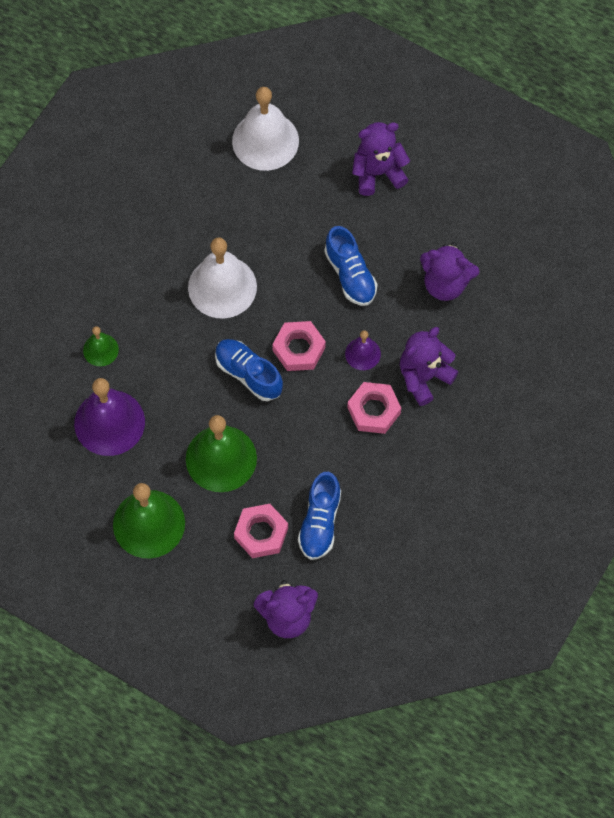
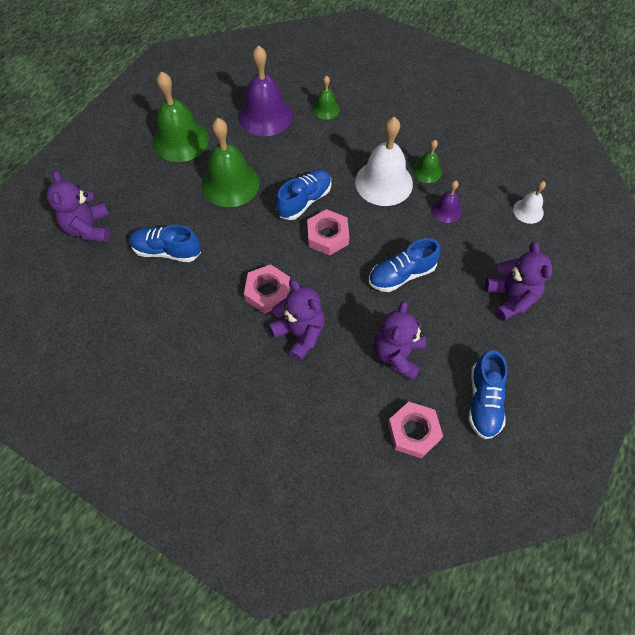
camera: 90 degrees right, 5 degrees down
white bell [232,87,299,171] -> white bell [513,181,546,224], size x0.51
pink nut [234,504,288,558] -> pink nut moved to [388,402,443,458]
purple bell [345,330,381,370] -> purple bell moved to [431,180,462,223]
none -> green bell [413,140,442,183]
none -> blue shoe [469,350,508,439]

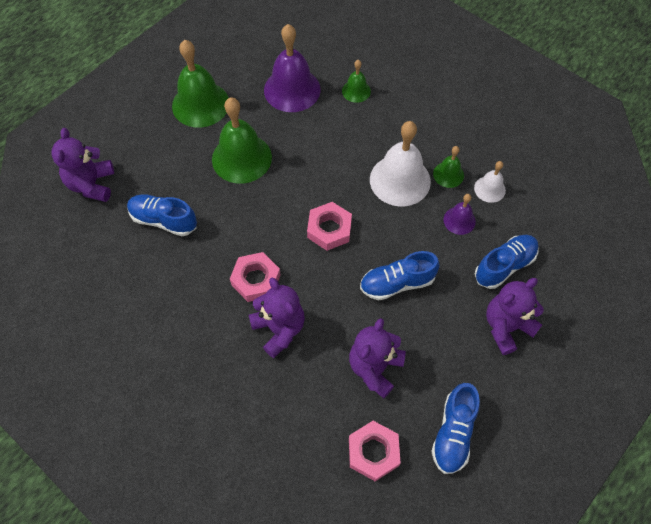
camera: 10 degrees right, 0 degrees up
blue shoe [276,169,331,220] -> blue shoe moved to [475,235,539,289]
purple teddy bear [485,242,552,321] -> purple teddy bear turned 120 degrees counterclockwise [486,278,544,355]
white bell [513,181,546,224] -> white bell moved to [474,161,506,203]

